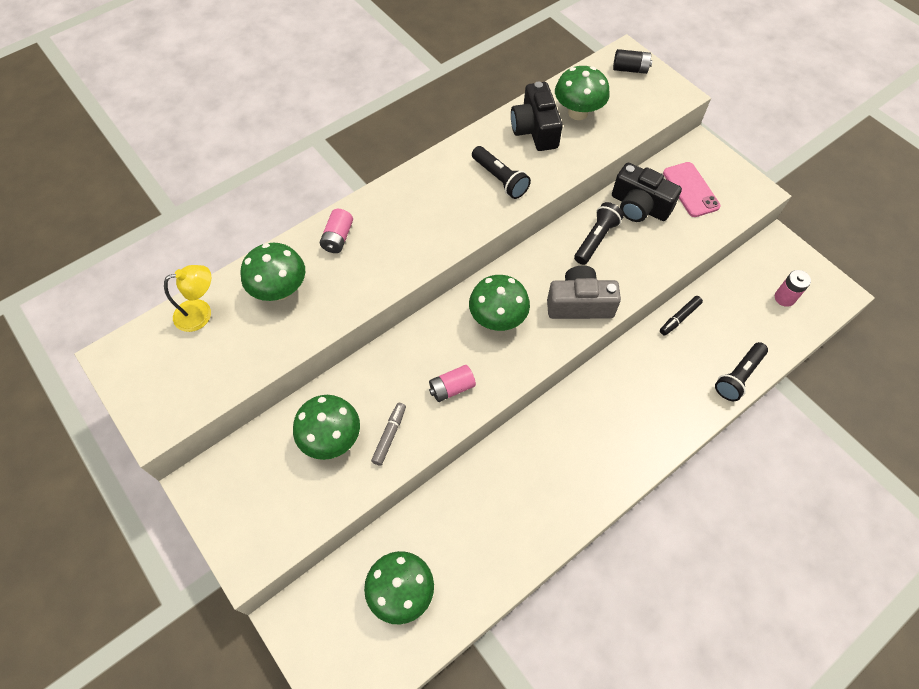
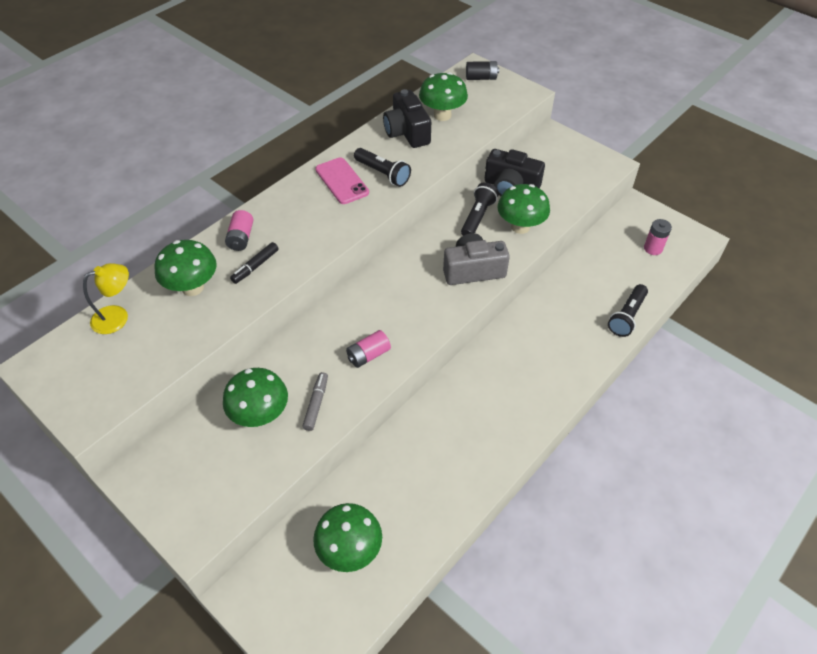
camera: 10 degrees left, 10 degrees down
green mushroom [469,275,530,331] -> green mushroom moved to [497,184,550,234]
black marker [660,296,703,336] -> black marker moved to [230,242,279,284]
pink phone [663,162,721,217] -> pink phone moved to [315,157,369,204]

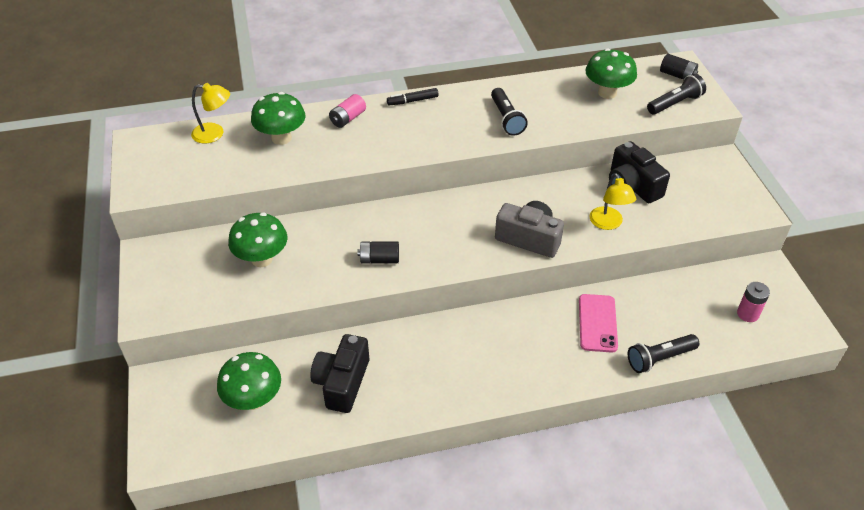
camera: 35 degrees right, 5 degrees down
black marker [230,242,279,284] -> black marker moved to [387,88,439,106]
grey marker [302,372,328,431] -> none
pink phone [315,157,369,204] -> pink phone moved to [579,294,618,353]
pink battery [346,330,391,368] -> black battery [357,241,399,264]
black camera [383,89,431,148] -> black camera moved to [310,334,369,413]
black flashlight [461,182,499,235] -> black flashlight moved to [647,74,706,115]
green mushroom [497,184,550,234] -> yellow lamp [590,173,636,230]

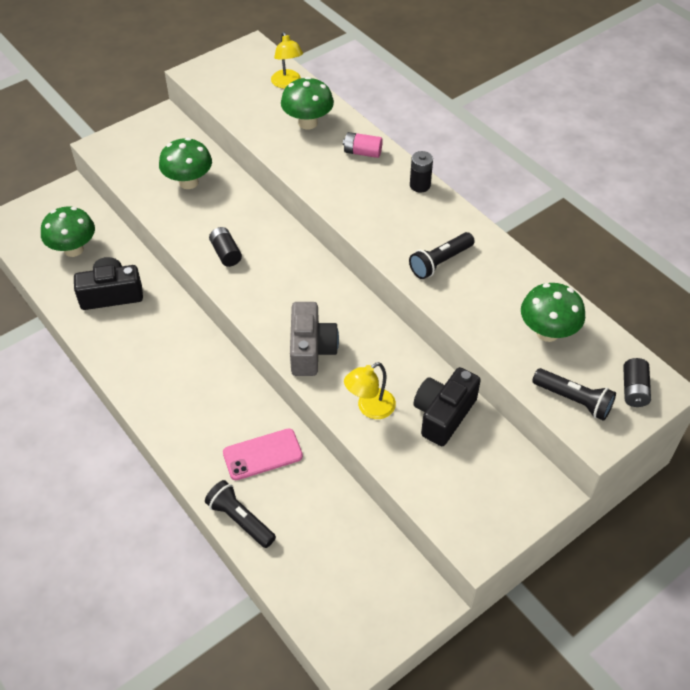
camera: 65 degrees right, 5 degrees up
black marker [387,88,439,106] -> black battery [410,151,433,192]
pink battery [737,282,770,322] -> none

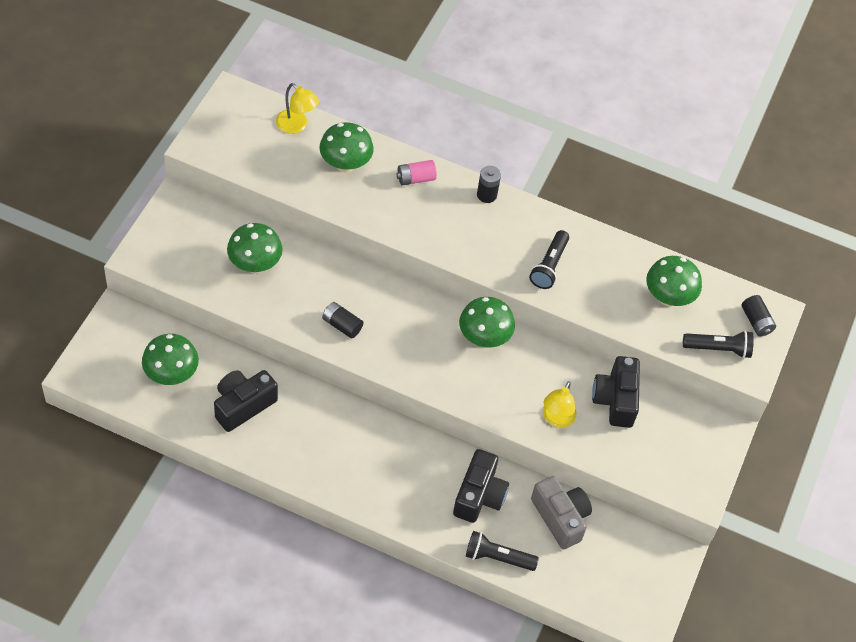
camera: 35 degrees left, 5 degrees up
pink phone [223,428,303,480] -> black camera [453,449,509,523]
grey camera [290,302,339,376] -> grey camera moved to [531,476,592,550]
none -> green mushroom [459,297,515,348]

